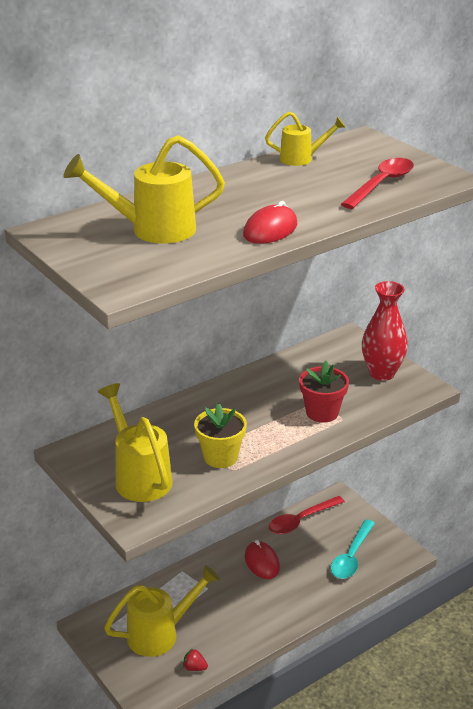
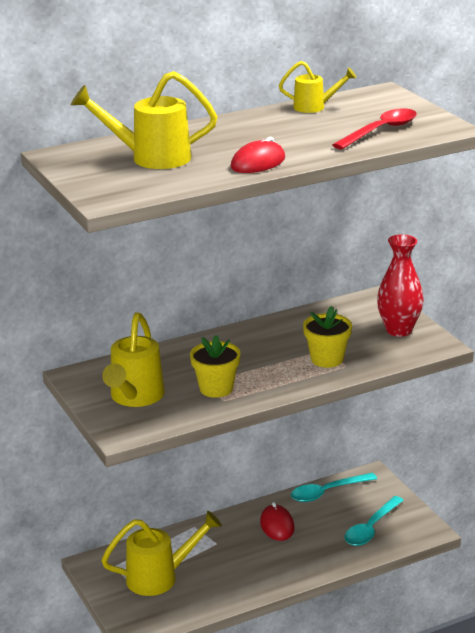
camera: 10 degrees right, 5 degrees down
yellow watering can [98,383,173,502] -> yellow watering can turned 150 degrees counterclockwise [102,312,165,407]
red strawberry [183,648,208,671] -> none
red spoon [269,496,345,534] -> turquoise spoon [291,473,377,502]
red flower pot [299,361,349,423] -> yellow flower pot [303,306,352,368]

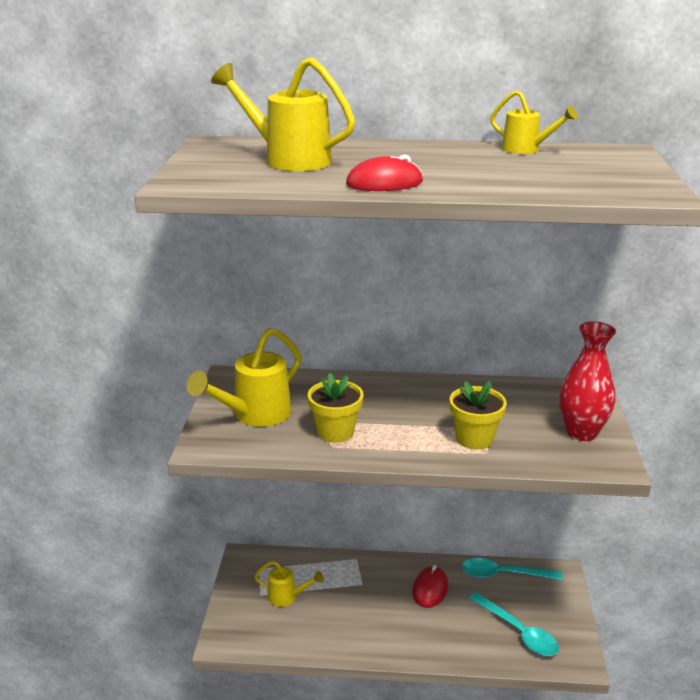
camera: 30 degrees right, 0 degrees up
yellow watering can [101,511,222,596] -> yellow watering can [254,561,324,607], size x0.58
red spoon [332,108,417,149] -> none
turquoise spoon [345,496,404,546] -> turquoise spoon turned 105 degrees counterclockwise [469,592,559,656]

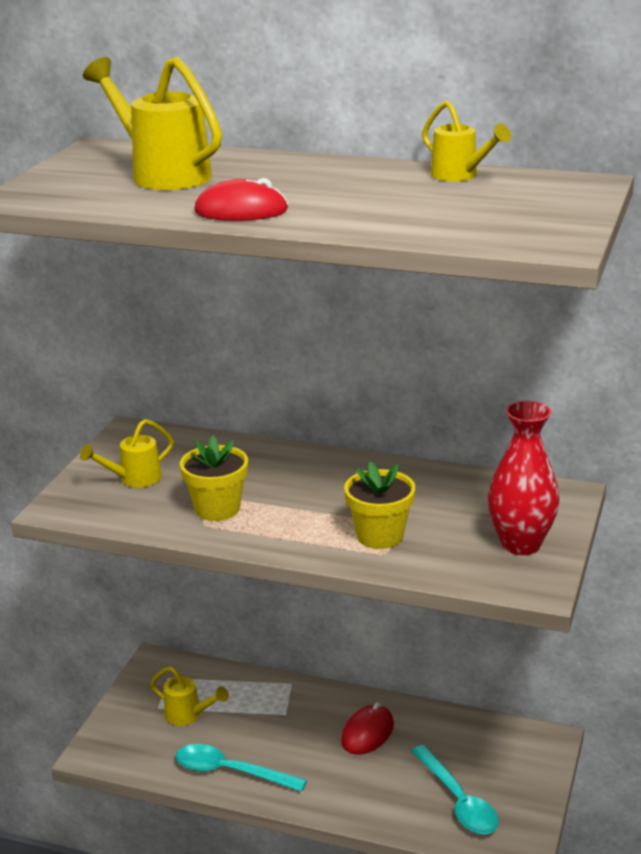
camera: 15 degrees right, 0 degrees up
yellow watering can [187,328,302,427] -> yellow watering can [80,419,174,488], size x0.58
turquoise spoon [461,558,563,580] -> turquoise spoon moved to [176,744,307,792]

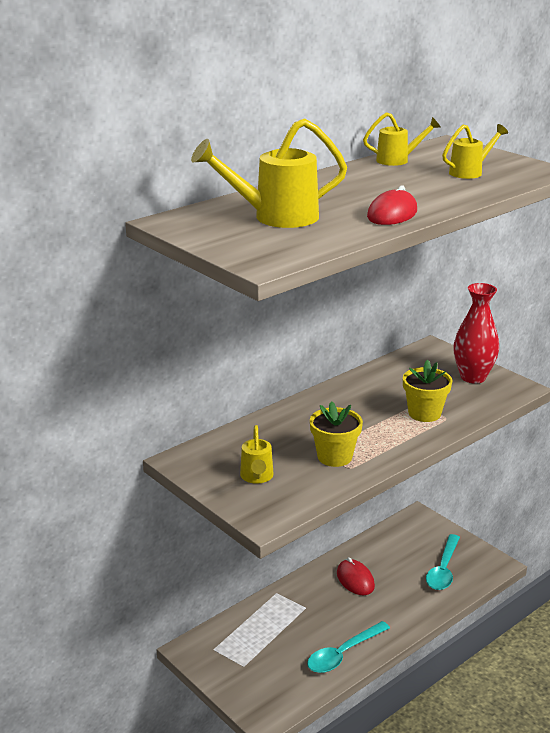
camera: 60 degrees left, 0 degrees up
yellow watering can [151,666,229,726] -> yellow watering can moved to [442,124,508,179]
turquoise spoon [412,745,499,834] -> turquoise spoon turned 105 degrees clockwise [426,534,460,590]

